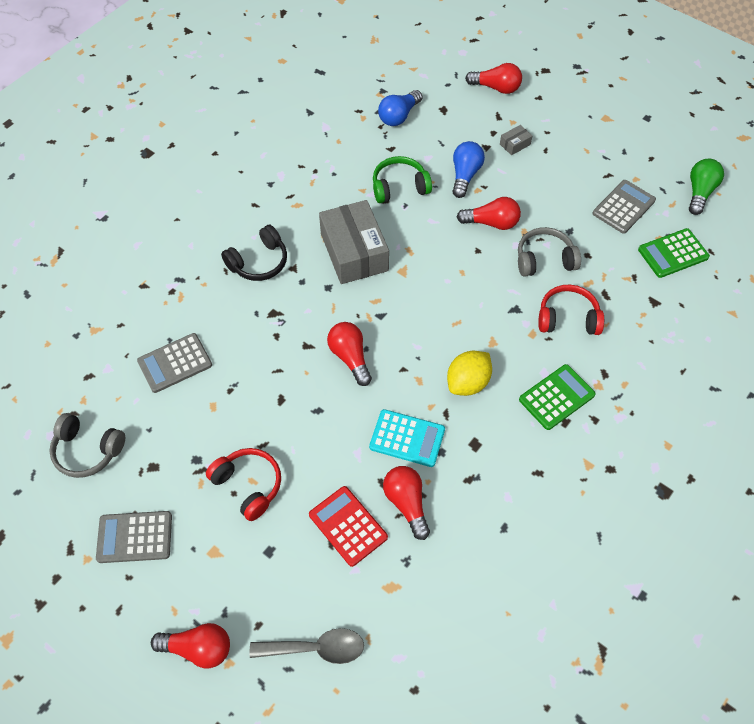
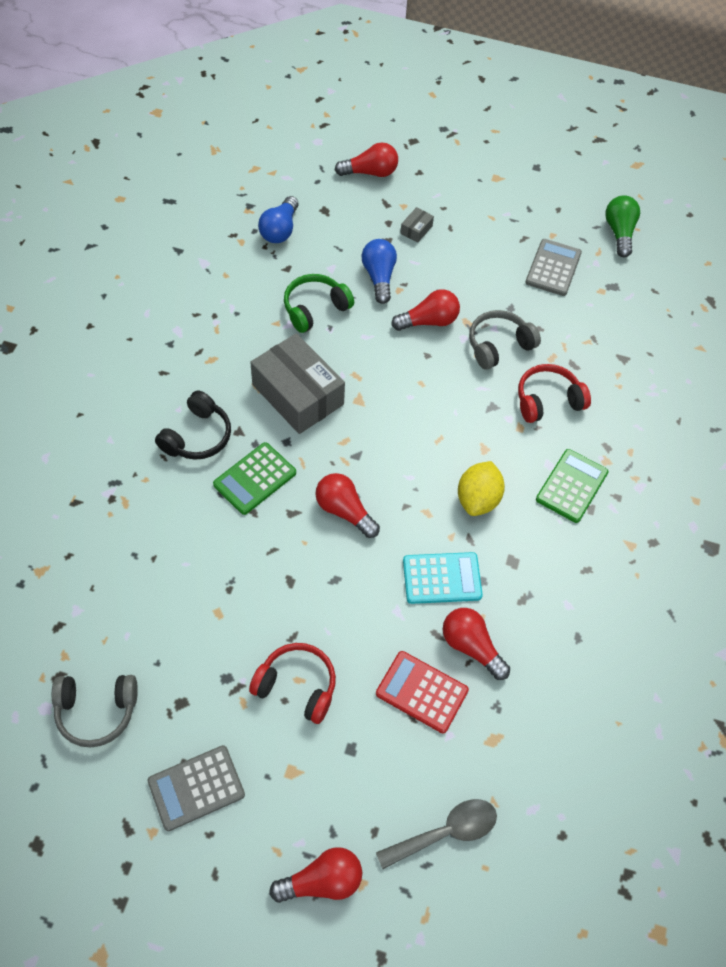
camera: 25 degrees left, 0 degrees up
grey calculator [137,333,212,393] -> none
green calculator [638,228,710,278] -> green calculator moved to [213,442,296,515]

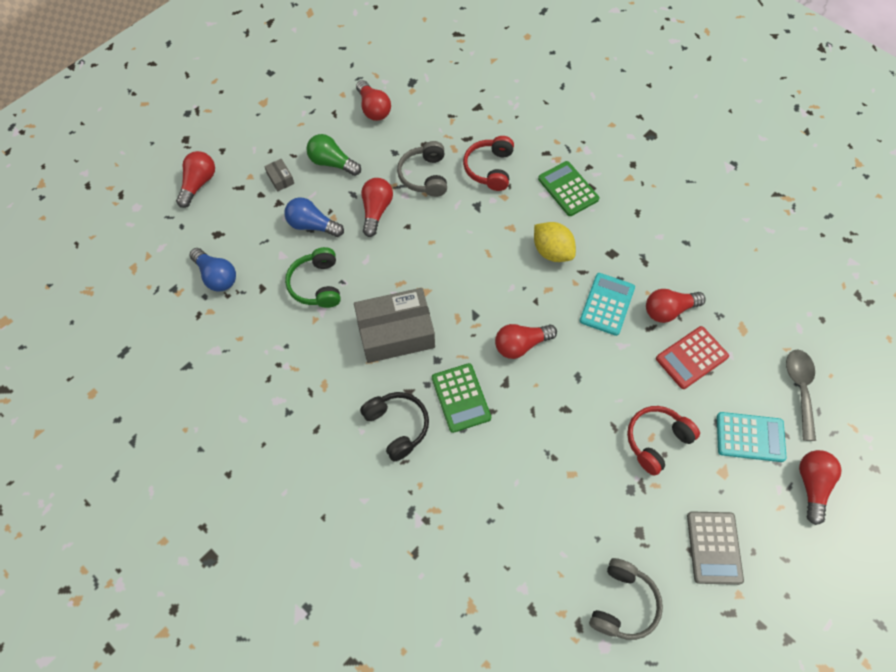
camera: 60 degrees left, 5 degrees up
grey calculator [525,239,582,296] -> red light bulb [356,80,391,121]
green light bulb [605,195,640,257] -> green light bulb moved to [306,134,361,176]
none -> turquoise calculator [717,412,787,462]

